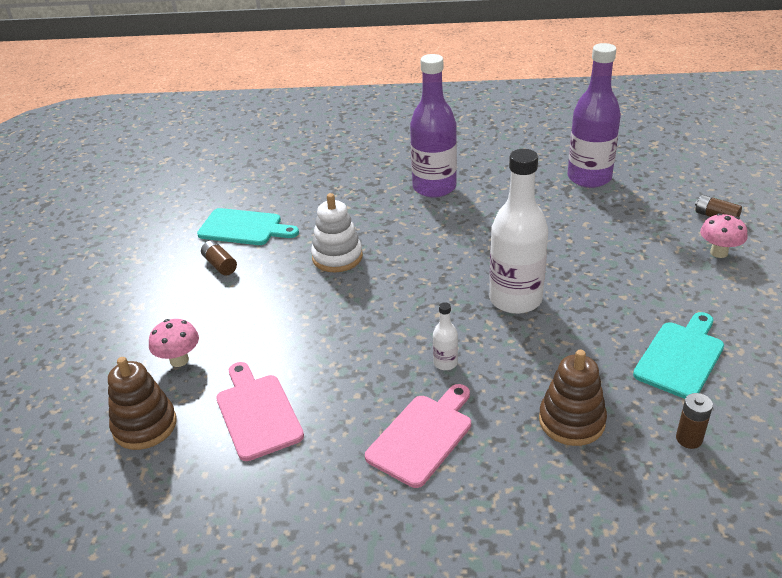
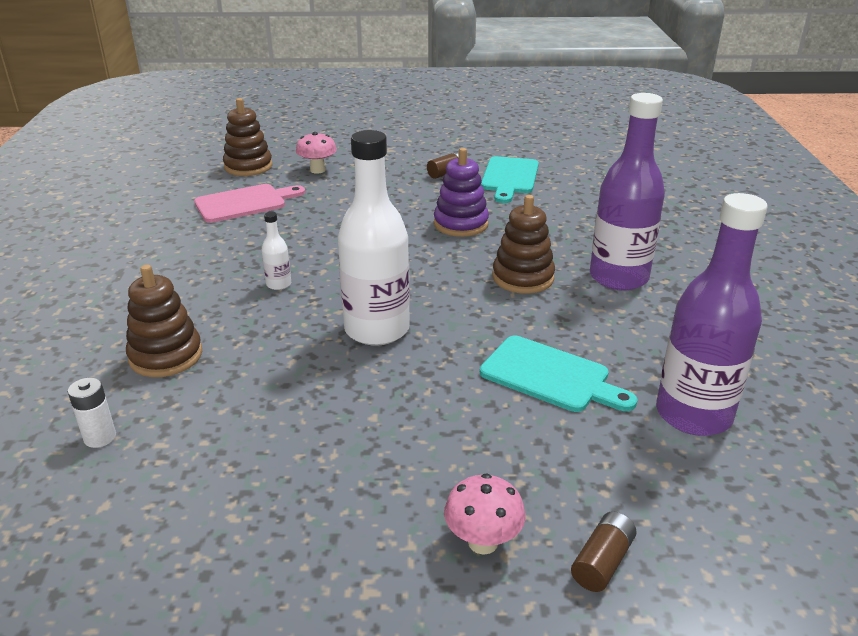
camera: 85 degrees right, 5 degrees down
white stacking toy [311,193,363,272] -> purple stacking toy [434,148,489,237]
pink cutting board [365,384,471,488] -> none
turquoise cutting board [633,312,724,399] -> turquoise cutting board moved to [480,336,638,412]
brown battery [676,393,713,449] -> white battery [68,378,116,448]
none -> brown stacking toy [493,195,555,294]

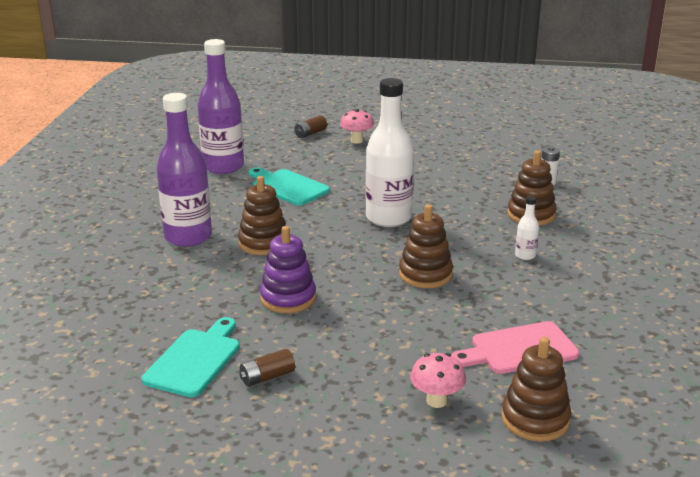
camera: 170 degrees left, 5 degrees down
white bottle [262,212,291,290] -> white bottle moved to [515,196,539,260]
none -> brown stacking toy [399,204,453,288]

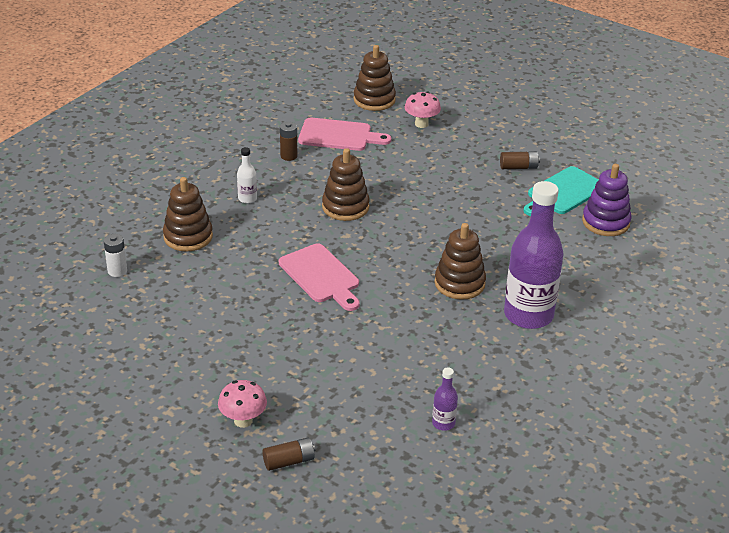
camera: 155 degrees left, 10 degrees up
purple bottle [198,39,244,174] -> purple bottle [432,367,458,431], size x0.42
turquoise cutting board [249,167,330,206] -> none
purple stacking toy [260,226,316,313] -> purple stacking toy moved to [582,164,632,236]
white bottle [366,78,414,227] -> pink cutting board [279,243,360,311]
none -> brown battery [280,122,297,161]

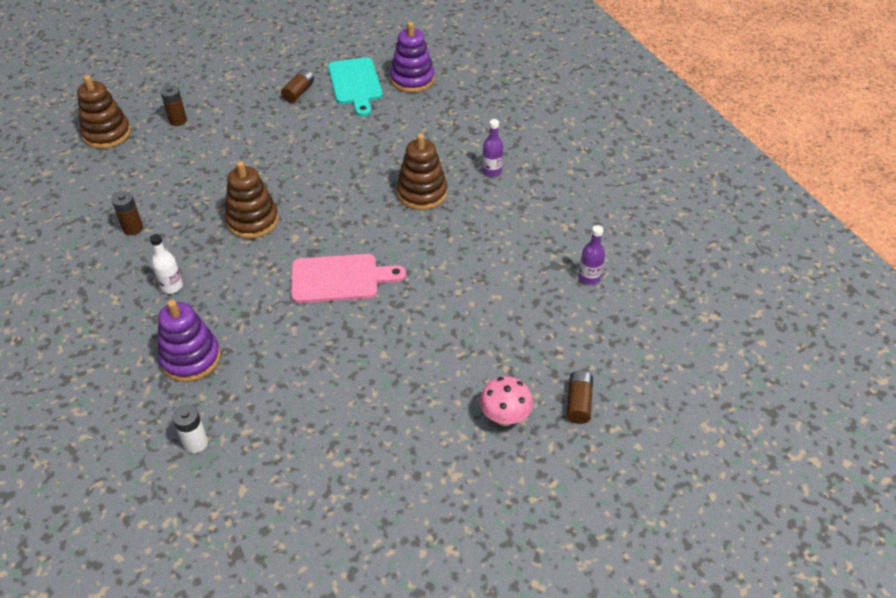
camera: 60 degrees left, 10 degrees up
brown stacking toy [163,177,213,252] -> purple stacking toy [158,300,221,382]
pink cutting board [298,118,391,151] -> none
pink mushroom [405,92,441,128] -> brown battery [161,85,187,126]
purple bottle [504,181,564,329] -> purple bottle [482,119,503,177], size x0.42

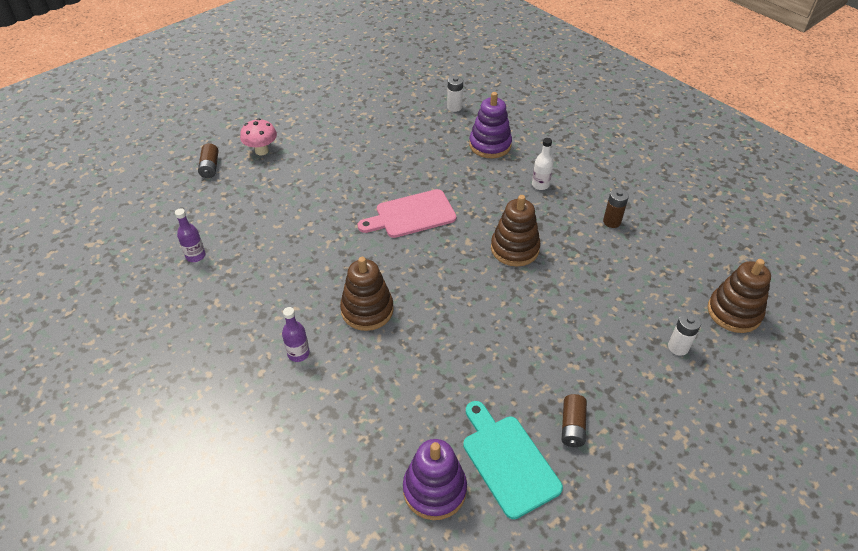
camera: 165 degrees right, 0 degrees up
brown battery [161,85,187,126] -> white battery [668,313,701,356]

